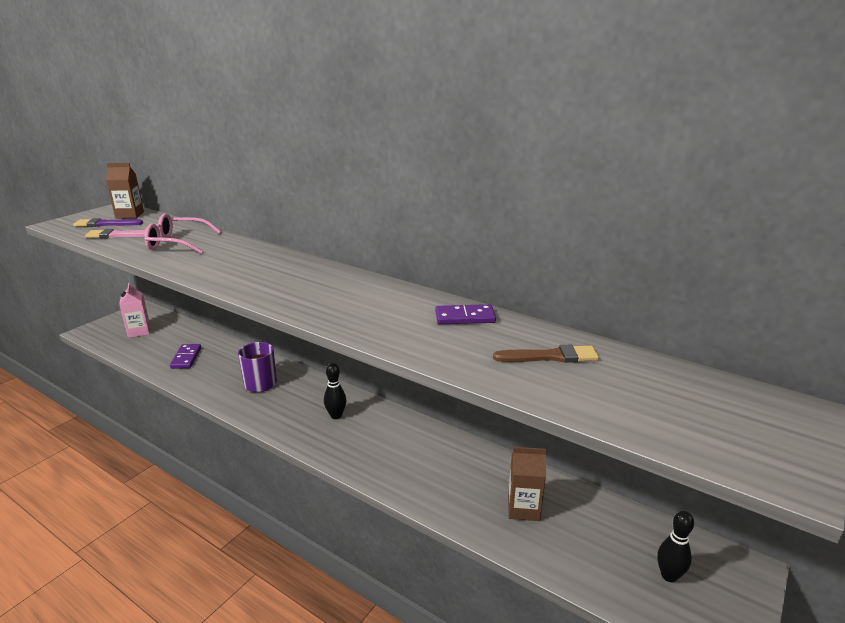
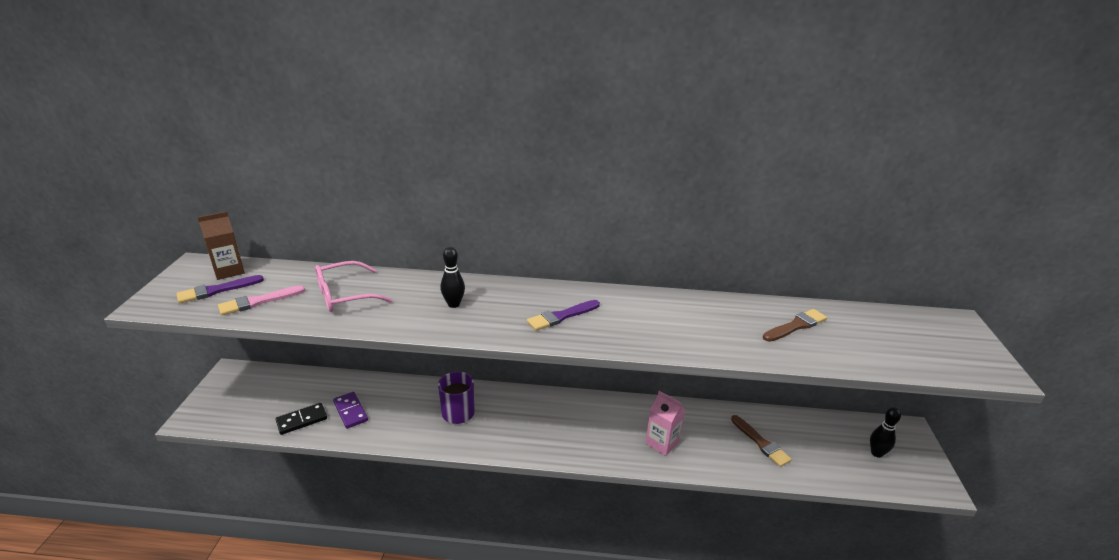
camera: 30 degrees left, 5 degrees up
pink carton [119,283,150,338] -> pink carton moved to [645,391,685,456]
black bowling pin [324,363,346,419] -> black bowling pin moved to [441,247,465,308]
purple domino [435,304,496,324] -> none
brown carton [508,447,547,521] -> brown brush [731,415,792,467]
none -> black domino [275,403,327,435]
none -> purple brush [527,300,600,331]

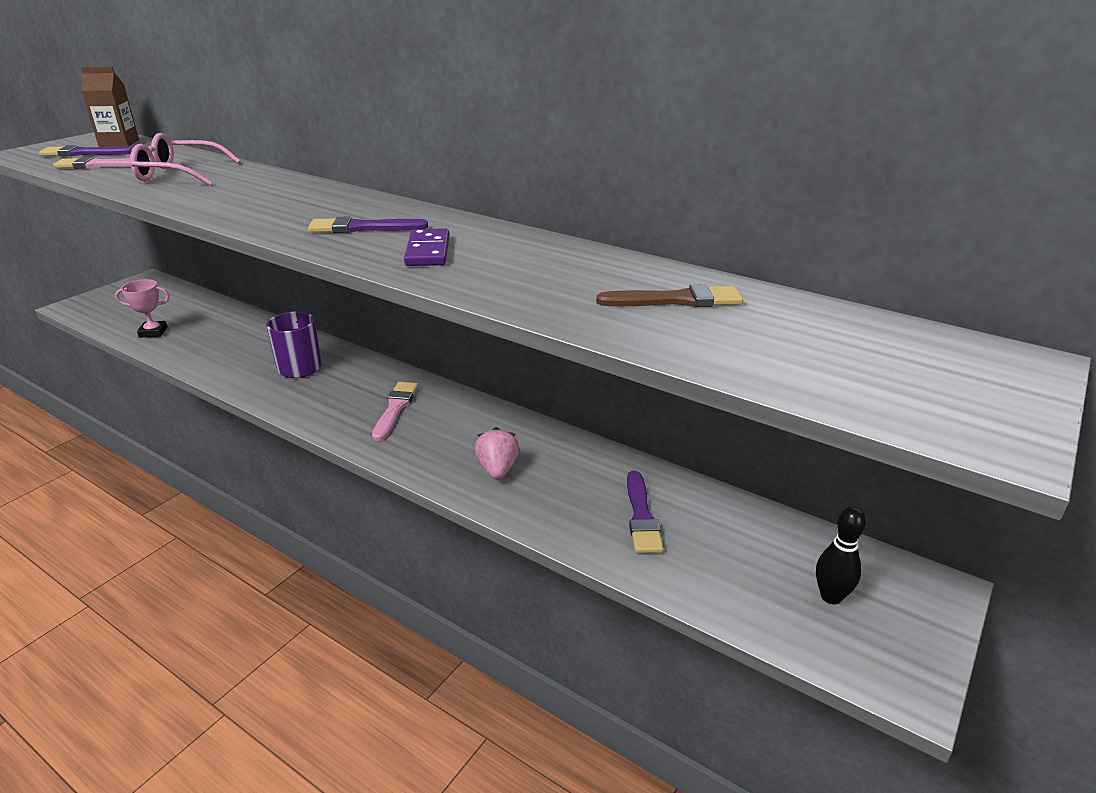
camera: 30 degrees right, 0 degrees up
black domino [275,403,327,435] -> pink trophy [115,279,169,338]
purple domino [333,392,368,429] -> purple domino moved to [404,228,449,266]
black bowling pin [441,247,465,308] -> none
pink carton [645,391,685,456] -> pink strawberry [474,427,519,479]
brown brush [731,415,792,467] -> purple brush [627,471,663,553]
none -> pink brush [372,382,418,441]

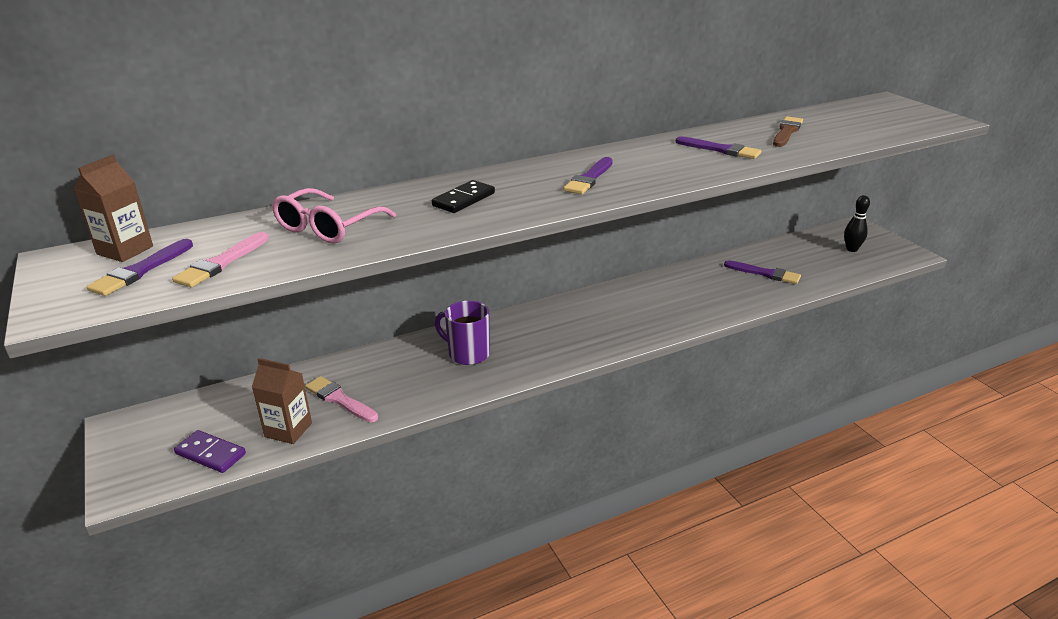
camera: 60 degrees left, 0 degrees up
pink trophy [115,279,169,338] -> brown carton [252,358,312,444]
pink brush [372,382,418,441] -> pink brush moved to [305,376,378,423]
purple domino [404,228,449,266] -> purple domino moved to [174,430,246,473]
pink strawberry [474,427,519,479] -> none
none -> black domino [432,180,495,213]
none -> purple brush [676,136,761,159]

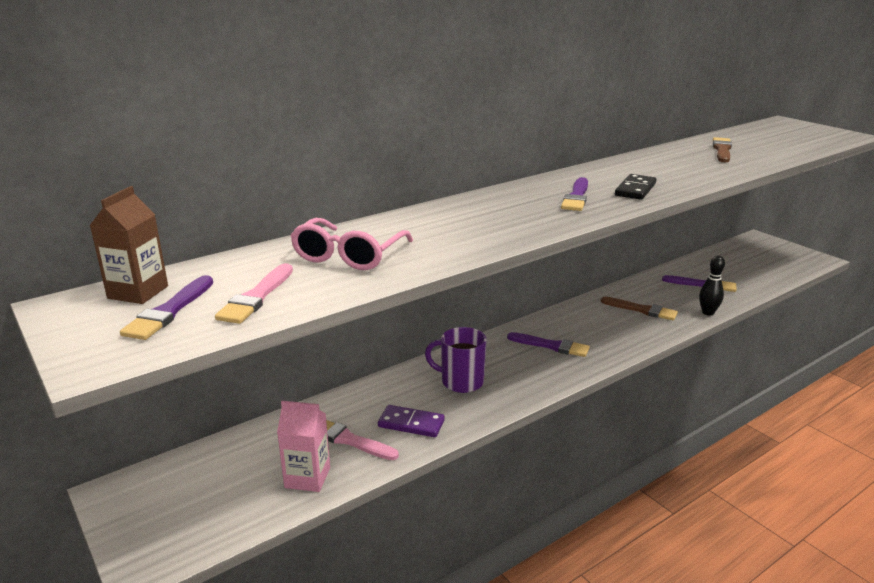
camera: 10 degrees left, 5 degrees down
purple domino [174,430,246,473] -> purple domino moved to [378,405,445,437]
brown carton [252,358,312,444] -> pink carton [277,401,330,492]
black domino [432,180,495,213] -> black domino moved to [615,174,656,200]
purple brush [676,136,761,159] -> purple brush moved to [507,332,590,357]
black bowling pin [844,195,870,252] -> black bowling pin moved to [699,255,725,316]
none -> brown brush [601,297,678,321]

